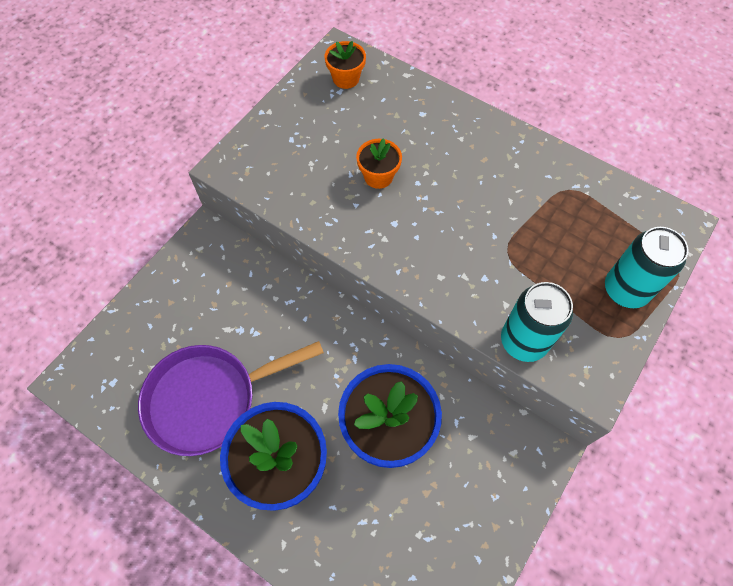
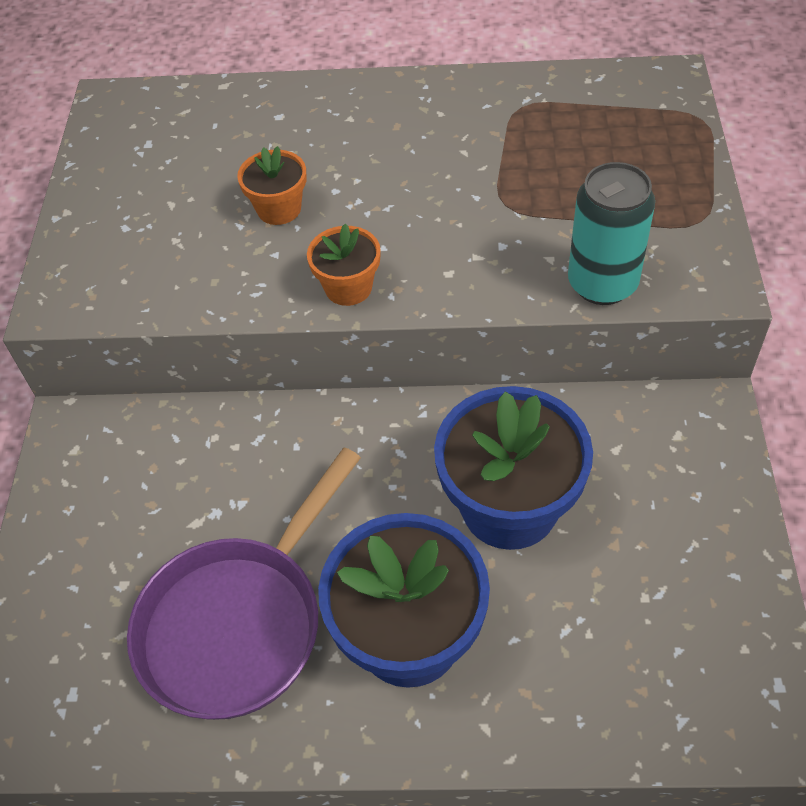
camera: 30 degrees left, 10 degrees down
orange flower pot [324,41,366,89] -> orange flower pot moved to [307,223,381,306]
turquoise can [605,227,689,308] -> none

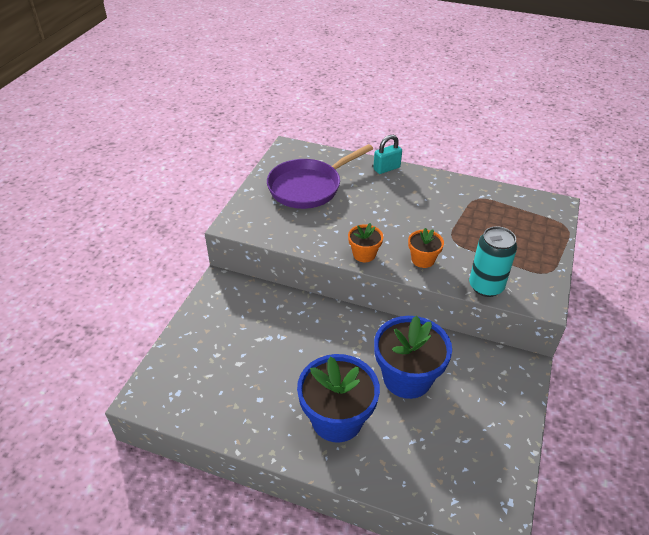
camera: 15 degrees right, 10 degrees down
purple pan [127,447,361,720] -> purple pan moved to [267,144,373,209]
orange flower pot [237,146,307,225] -> orange flower pot moved to [408,228,444,268]
none -> turquoise padlock [373,135,402,174]

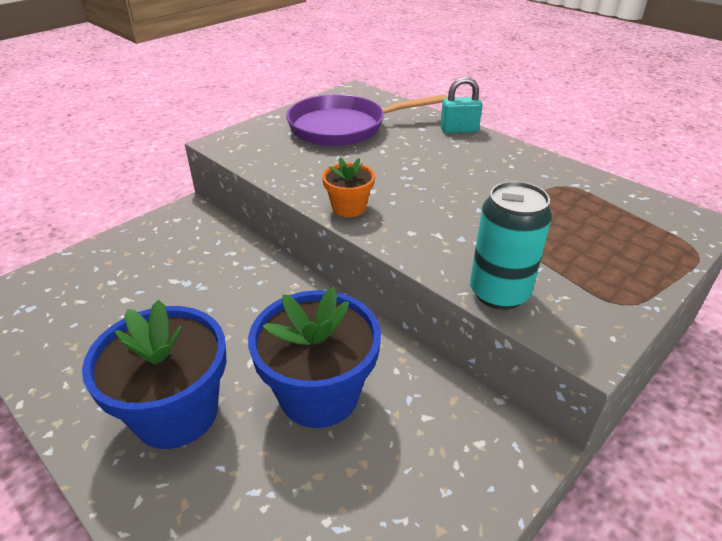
camera: 25 degrees right, 5 degrees down
orange flower pot [408,228,444,268] -> none

